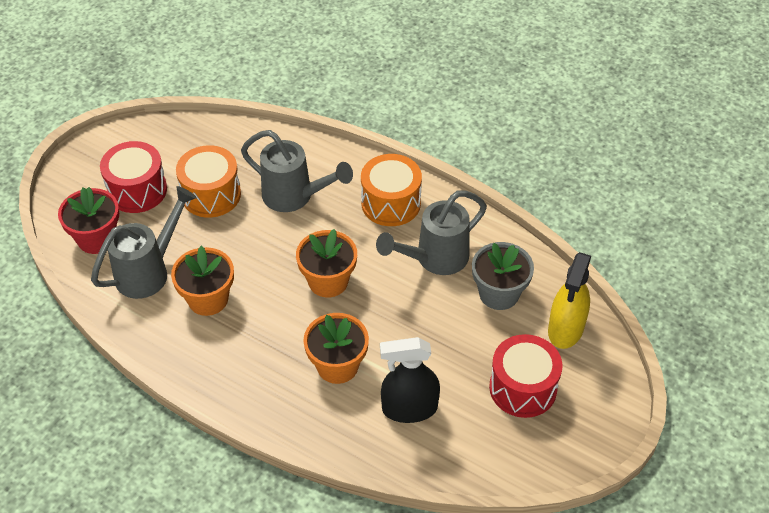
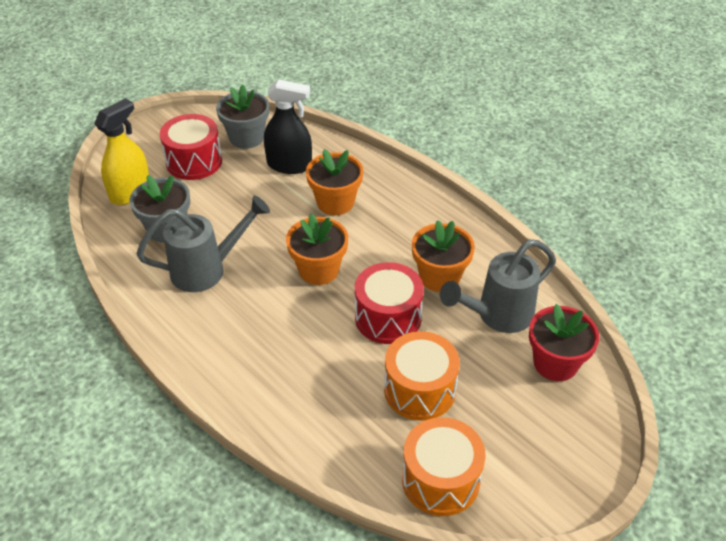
camera: 165 degrees left, 5 degrees down
red drum [100,141,167,213] -> red drum moved to [355,262,424,344]
grey watering can [241,130,353,212] -> none
orange drum [361,154,422,226] -> orange drum moved to [402,417,485,516]
none -> grey flower pot [216,84,269,149]

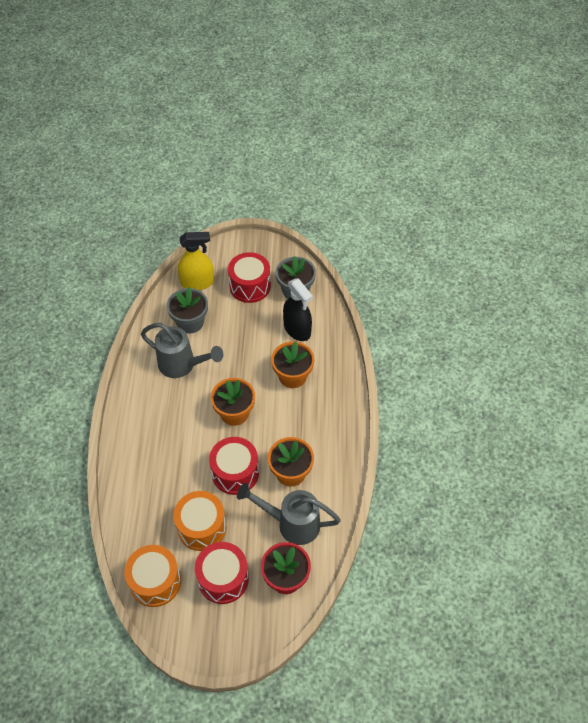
camera: 45 degrees right, 10 degrees up
none -> red drum [195,542,249,604]

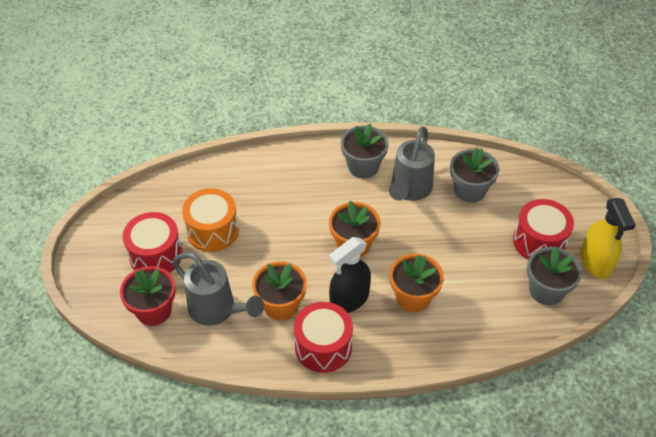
camera: 85 degrees right, 5 degrees down
orange drum [124,545,181,607] -> none
yellow spray bottle [178,232,214,290] -> yellow spray bottle moved to [580,198,636,279]
red drum [209,437,259,495] -> red drum moved to [294,302,353,373]
grey watering can [237,483,341,545] -> grey watering can turned 120 degrees clockwise [172,252,264,326]
black spray bottle [283,278,313,341] -> black spray bottle moved to [329,237,371,313]
none -> grey flower pot [341,124,388,178]

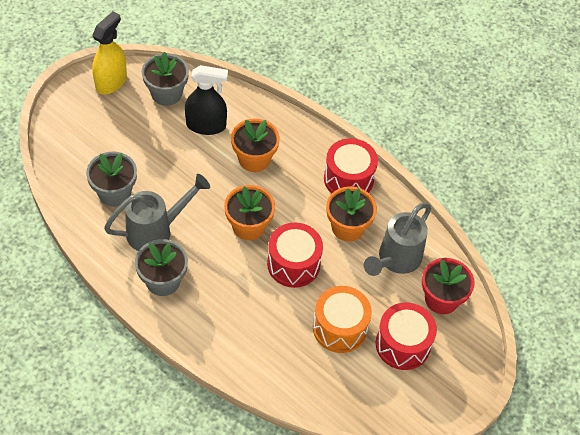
camera: 140 degrees left, 5 degrees up
grey watering can [172,252,264,326] -> grey watering can turned 135 degrees counterclockwise [364,203,431,276]
black spray bottle [329,237,371,313] -> black spray bottle moved to [185,65,228,135]
red drum [513,199,574,260] -> red drum moved to [267,223,323,288]

